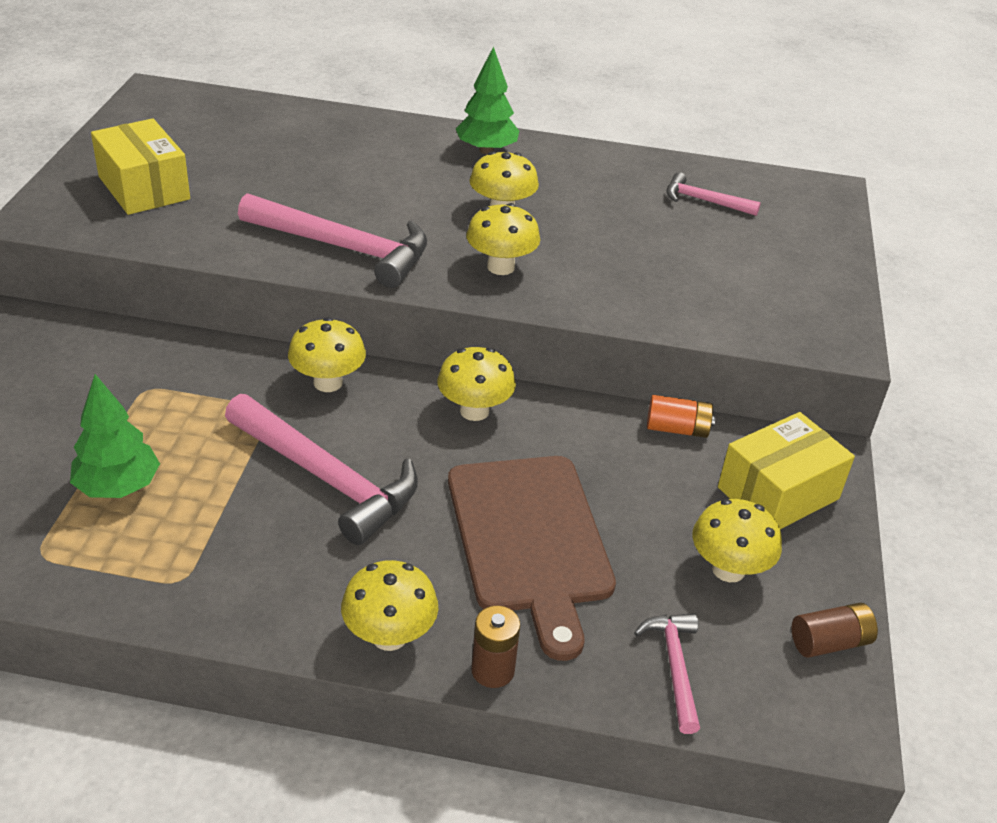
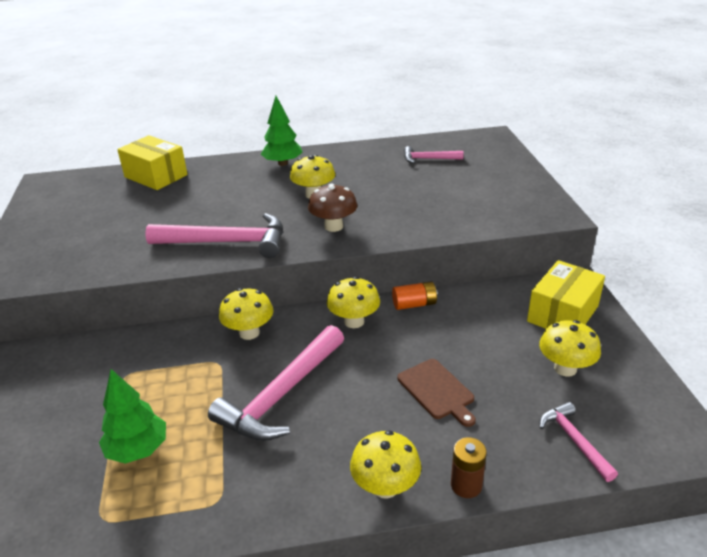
camera: 15 degrees left, 5 degrees down
yellow box [91,118,190,215] -> yellow box moved to [117,135,188,190]
pink hammer [225,394,418,545] -> pink hammer turned 105 degrees clockwise [208,325,344,441]
brown cutting board [448,456,616,661] -> brown cutting board [397,359,476,427], size x0.52
yellow mushroom [466,203,540,275] -> brown mushroom [308,183,357,232]
orange battery [647,395,715,438] -> orange battery moved to [392,282,438,310]
brown battery [792,603,878,658] -> none

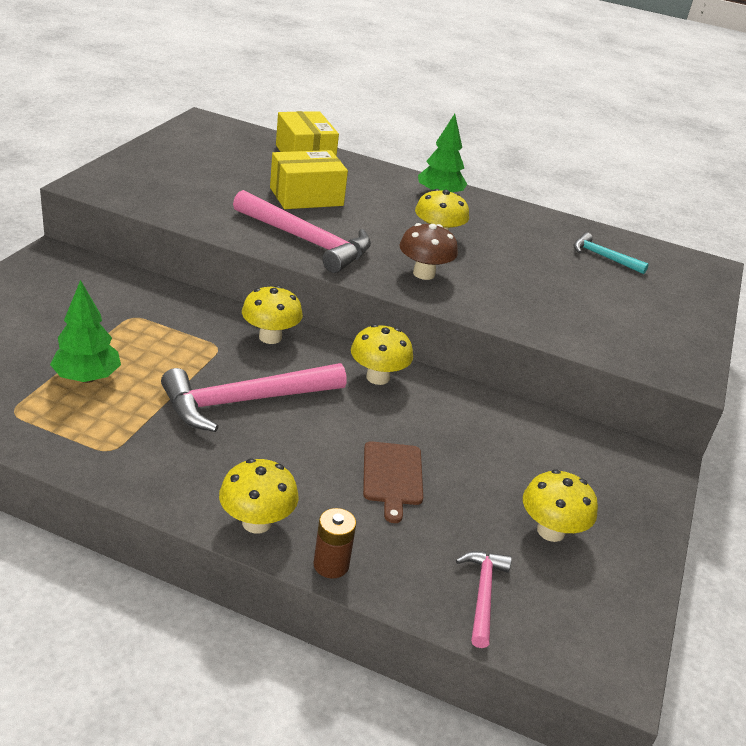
camera: 25 degrees right, 0 degrees up
orange battery [392,282,438,310] -> none
pink hammer [404,146,464,163] -> turquoise hammer [574,233,649,274]
yellow box [527,260,605,329] -> yellow box moved to [270,150,348,209]

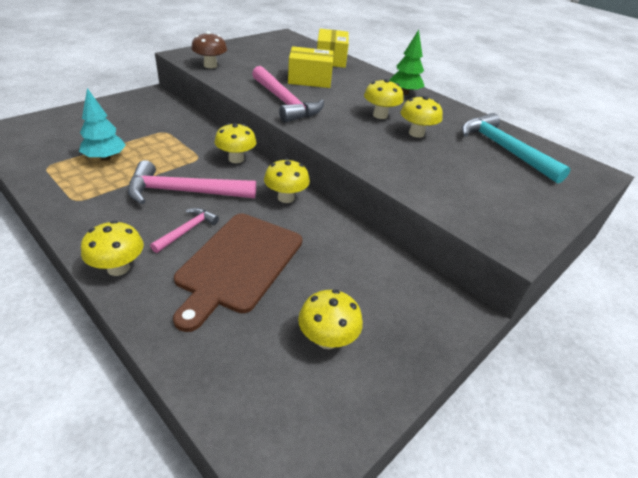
camera: 25 degrees right, 5 degrees up
green tree [50,280,121,383] -> turquoise tree [79,88,126,161]
brown battery [314,508,356,578] -> none
brown cutting board [363,441,423,523] -> brown cutting board [173,213,302,332], size x1.91
brown mushroom [399,223,458,280] -> brown mushroom moved to [191,31,227,68]
pink hammer [456,551,512,648] -> pink hammer moved to [150,208,219,253]
turquoise hammer [574,233,649,274] -> turquoise hammer [462,113,571,184], size x1.91
none -> yellow mushroom [400,96,443,138]

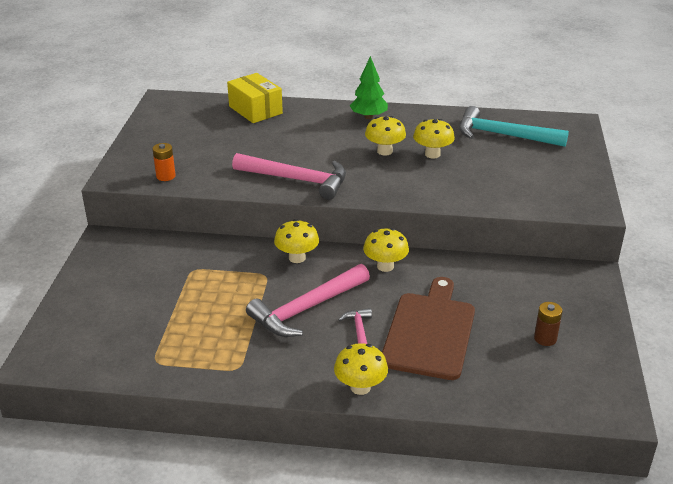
camera: 35 degrees left, 5 degrees down
turquoise tree [79,88,126,161] -> none
brown cutting board [173,213,302,332] -> brown cutting board turned 150 degrees counterclockwise [382,277,475,380]
brown mushroom [191,31,227,68] -> orange battery [152,143,176,181]
yellow box [288,46,334,88] -> none
yellow mushroom [298,289,363,349] -> brown battery [534,302,563,346]

